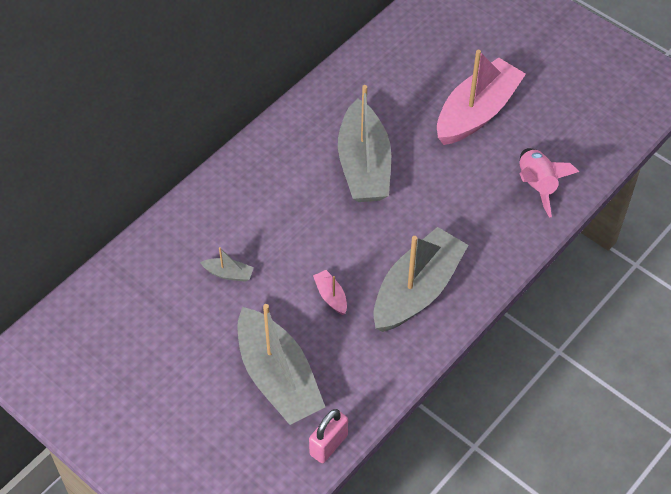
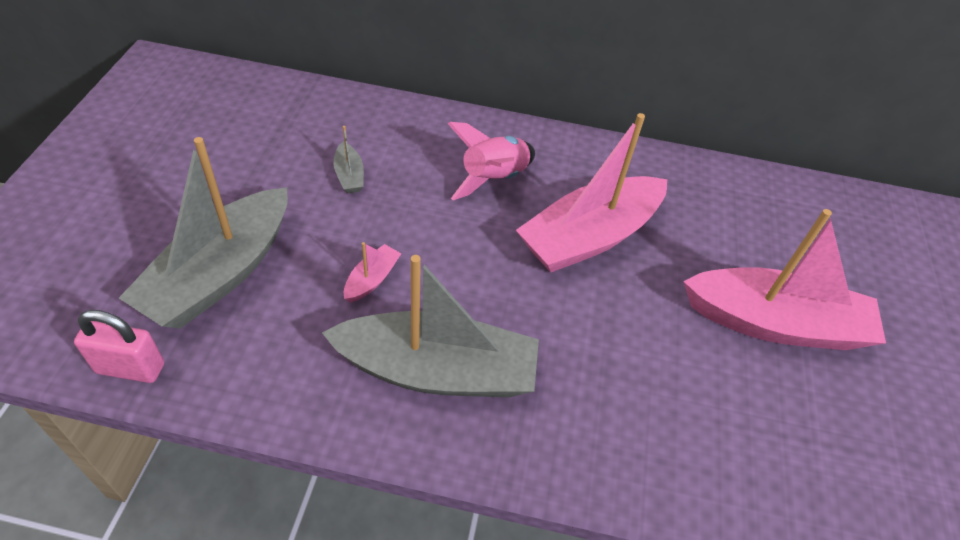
camera: 55 degrees right, 5 degrees down
grey boat [338,85,391,202] -> pink boat [516,113,668,273]
pink rocket [519,148,579,218] -> pink rocket moved to [448,122,535,200]

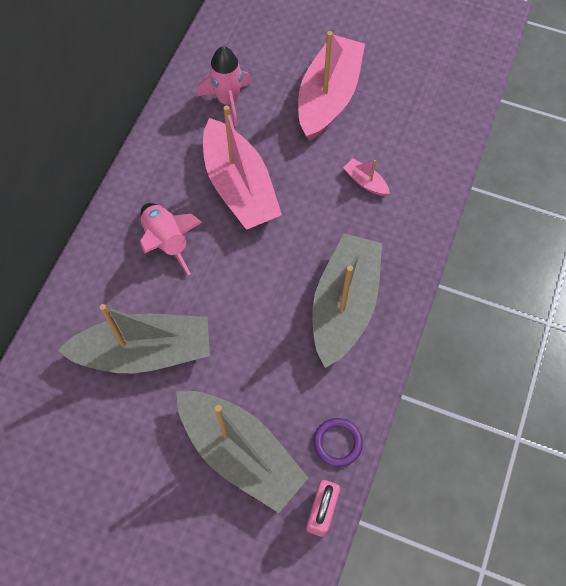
camera: 75 degrees left, 15 degrees up
grey boat [333,126,364,193] -> grey boat [57,304,210,373], size x2.47
pink boat [344,242,402,303] -> pink boat moved to [343,158,390,196]
none -> pink rocket [198,46,252,127]
none -> purple ring [314,418,363,467]

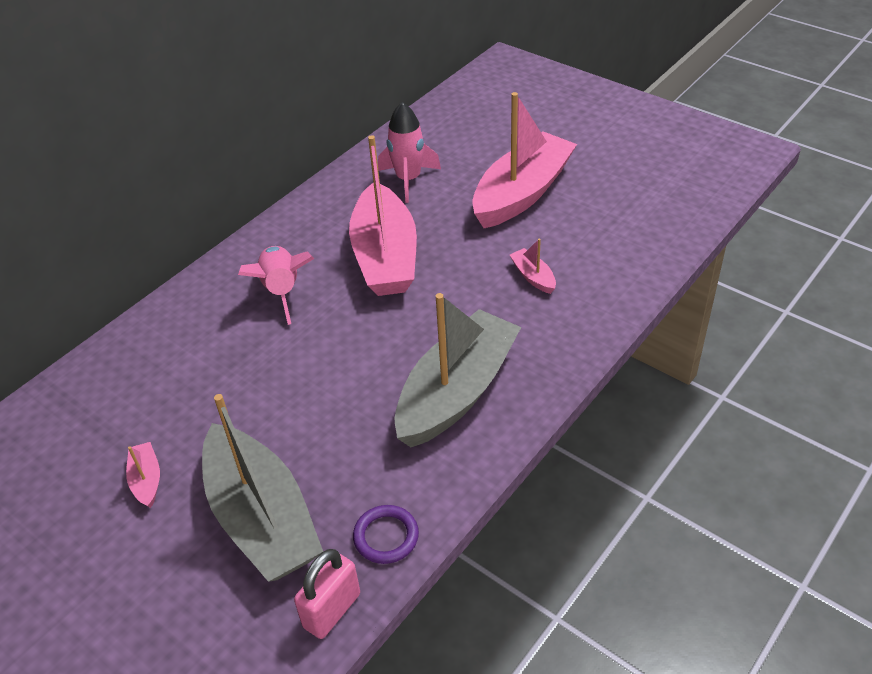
camera: 20 degrees right, 20 degrees down
grey boat [57,304,210,373] -> none
none -> pink boat [126,442,160,508]

